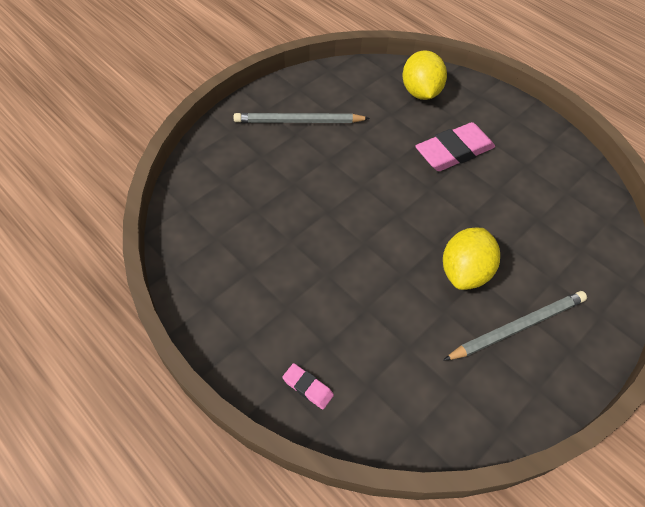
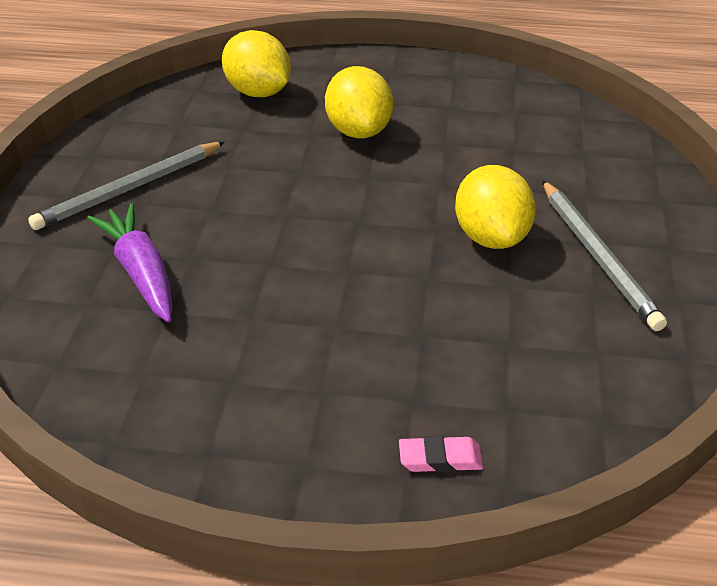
camera: 35 degrees left, 15 degrees down
pink eraser [415,122,495,171] -> yellow lemon [325,66,393,139]
grey pencil [443,291,587,361] -> grey pencil turned 135 degrees clockwise [542,180,667,331]
none -> purple carrot [87,203,172,322]

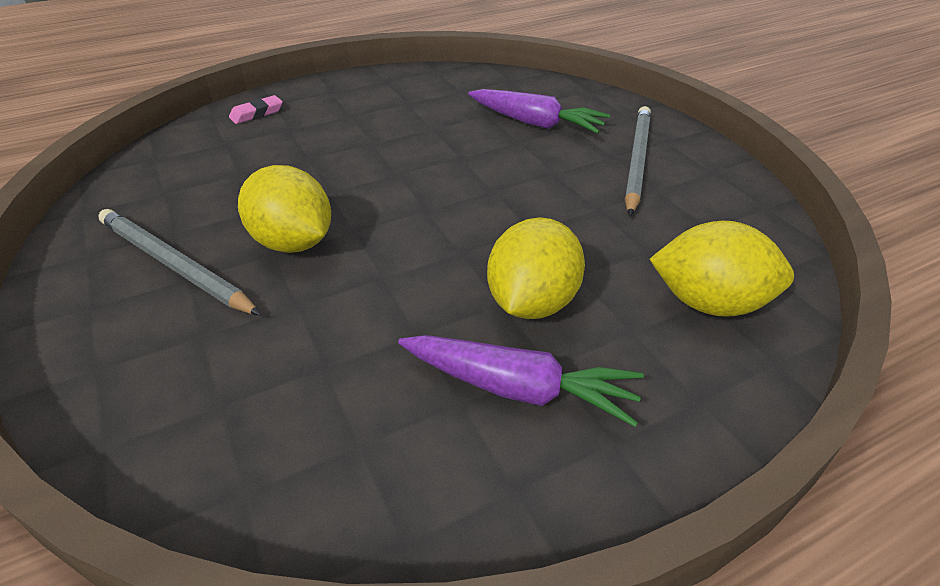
camera: 145 degrees right, 0 degrees up
yellow lemon [325,66,393,139] -> yellow lemon turned 75 degrees clockwise [487,217,585,319]
none -> purple carrot [398,335,644,427]

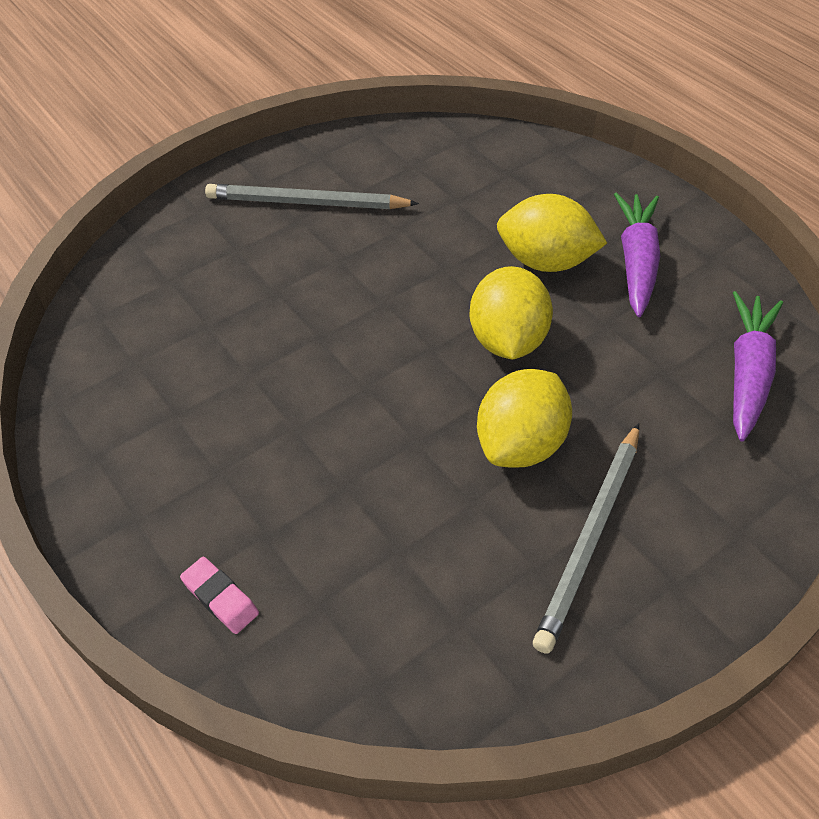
camera: 100 degrees left, 10 degrees up
purple carrot [468,89,610,134] -> purple carrot moved to [733,291,783,442]
yellow lemon [649,221,794,317] -> yellow lemon moved to [469,266,553,359]

